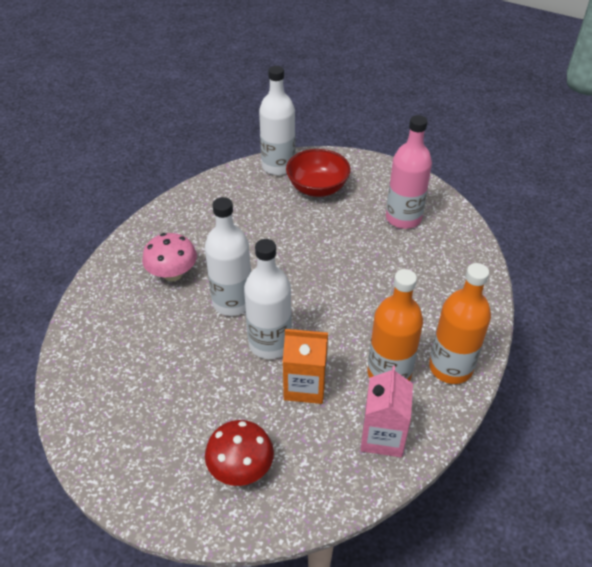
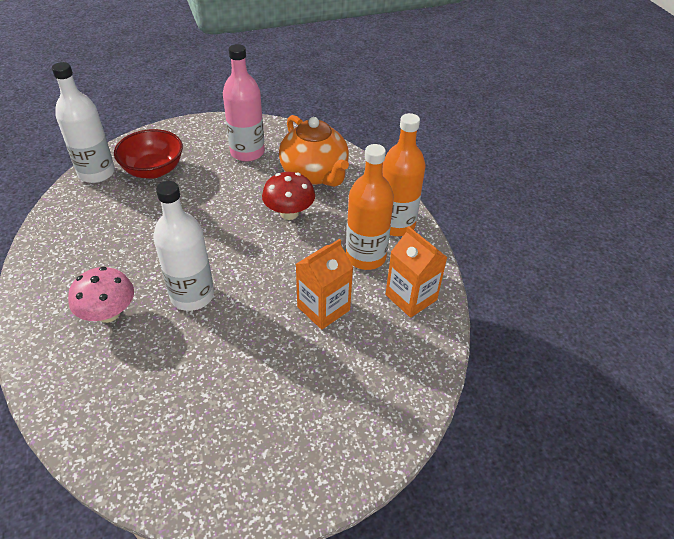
camera: 50 degrees left, 0 degrees up
red mushroom [205,420,274,486] -> red mushroom moved to [262,172,315,220]
white bottle [244,239,292,359] -> none
pink carton [361,366,413,457] -> orange carton [385,226,448,318]
none -> orange teapot [279,115,349,187]

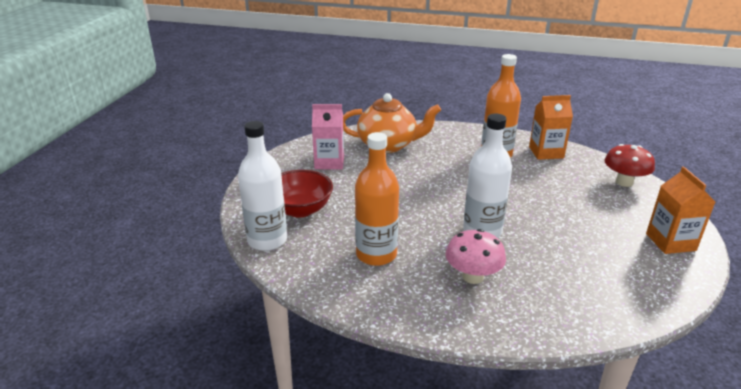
camera: 55 degrees left, 15 degrees down
pink bottle [223,44,265,162] -> pink carton [312,104,344,169]
red mushroom [262,172,315,220] -> red mushroom moved to [604,144,655,187]
orange carton [296,239,353,330] -> orange carton moved to [646,167,715,254]
orange bottle [382,113,425,236] -> orange bottle moved to [355,132,399,266]

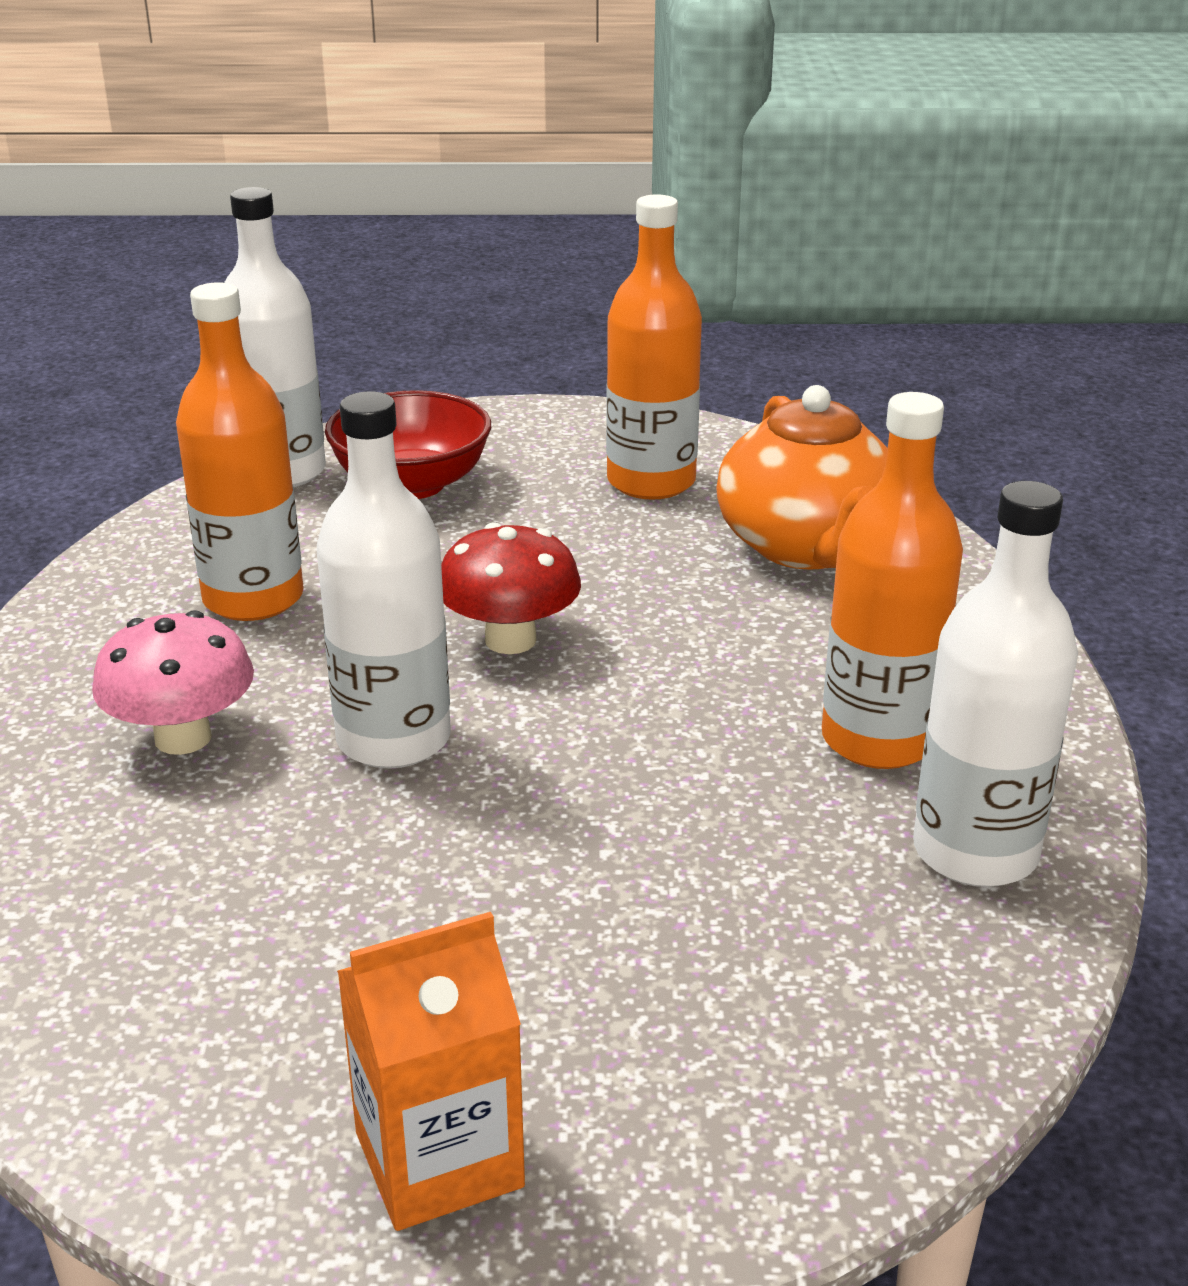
camera: 75 degrees right, 0 degrees up
pink carton [312,104,344,169] -> orange bottle [606,194,702,500]
orange carton [529,95,573,160] -> white bottle [913,481,1078,887]
red mushroom [604,144,655,187] -> red mushroom moved to [441,522,581,654]

